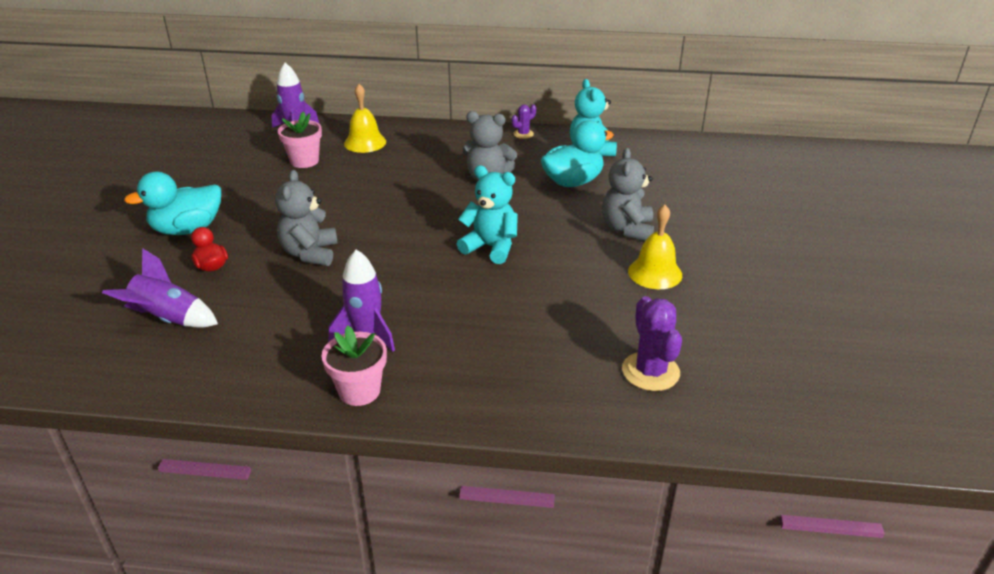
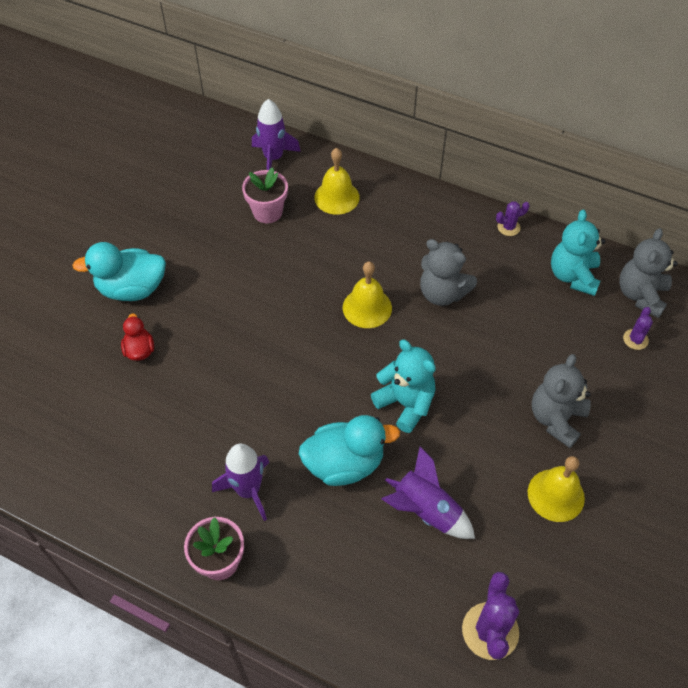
camera: 20 degrees right, 20 degrees up
purple rocket [102,248,218,328] -> purple rocket moved to [382,446,475,539]
grey teddy bear [275,170,338,266] -> grey teddy bear moved to [619,228,678,318]
turquoise duck [541,120,613,187] -> turquoise duck moved to [299,415,400,486]
none -> yellow bell [343,261,392,328]
none -> purple cactus [623,307,653,350]

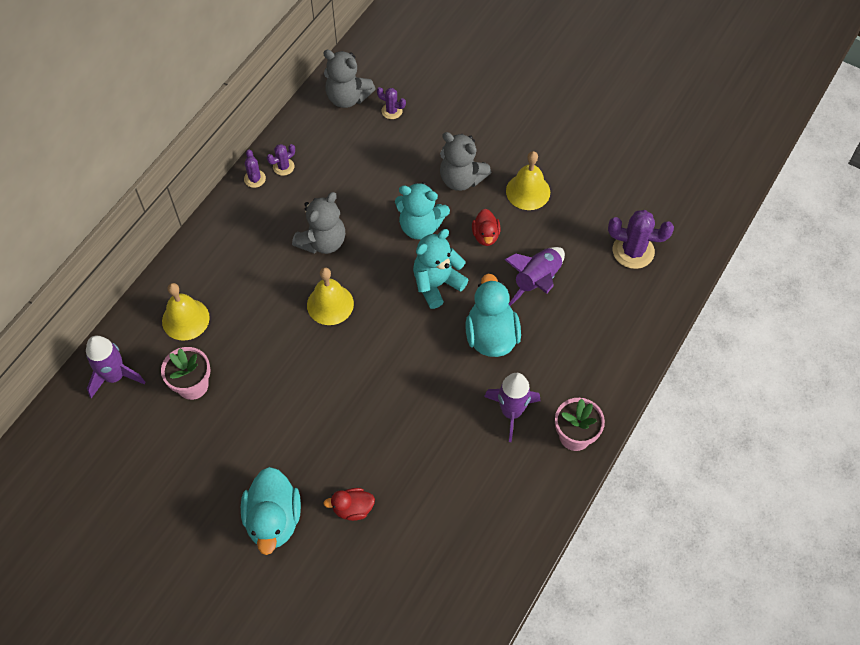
camera: 85 degrees left, 5 degrees up
turquoise teddy bear [551,210,605,296] -> turquoise teddy bear moved to [395,182,450,240]
none -> purple cactus [267,144,295,176]
none -> red duck [472,209,500,246]

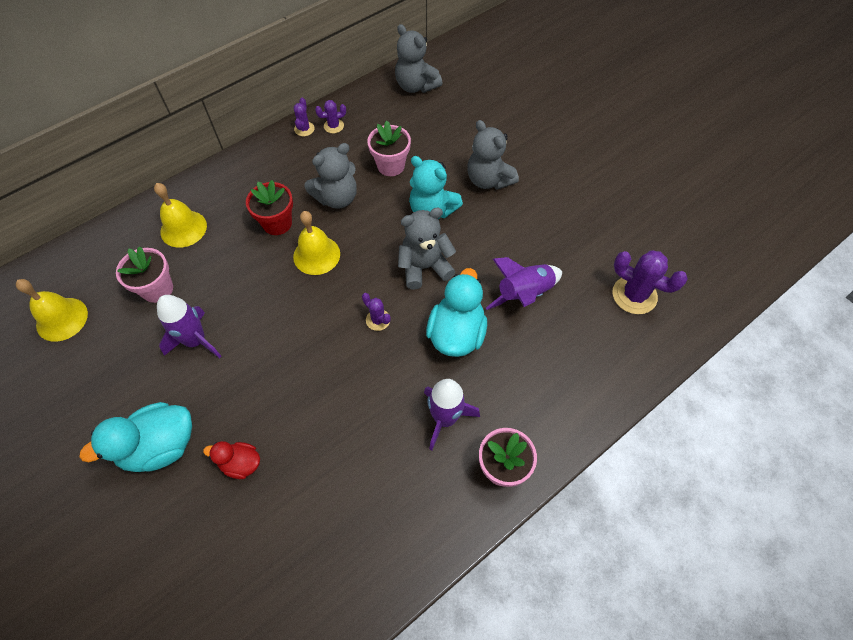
camera: 20 degrees right, 0 degrees up
purple rocket [86,335,145,398] -> purple rocket moved to [157,295,222,358]
turquoise duck [241,467,301,555] -> turquoise duck turned 45 degrees clockwise [79,402,192,472]
purple cactus [377,87,406,119] -> purple cactus moved to [362,293,391,331]
turquoise teddy bear [413,229,469,309] -> grey teddy bear [398,207,456,289]
red duck [472,209,500,246] -> none
yellow bell [506,151,550,210] -> yellow bell moved to [16,279,88,342]
none -> red flower pot [246,180,293,235]
none -> pink flower pot [367,121,411,176]

